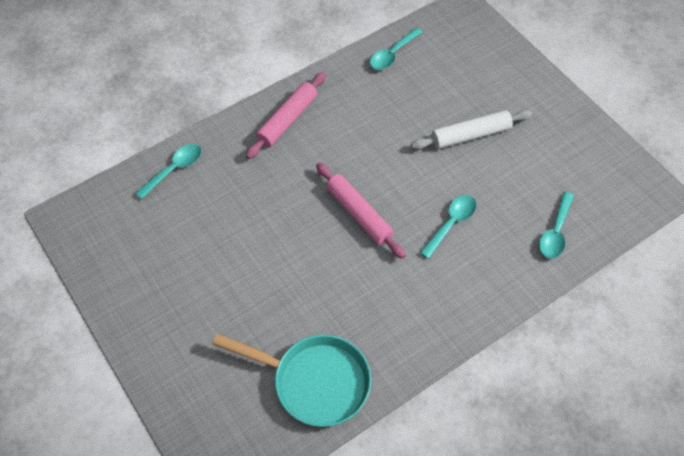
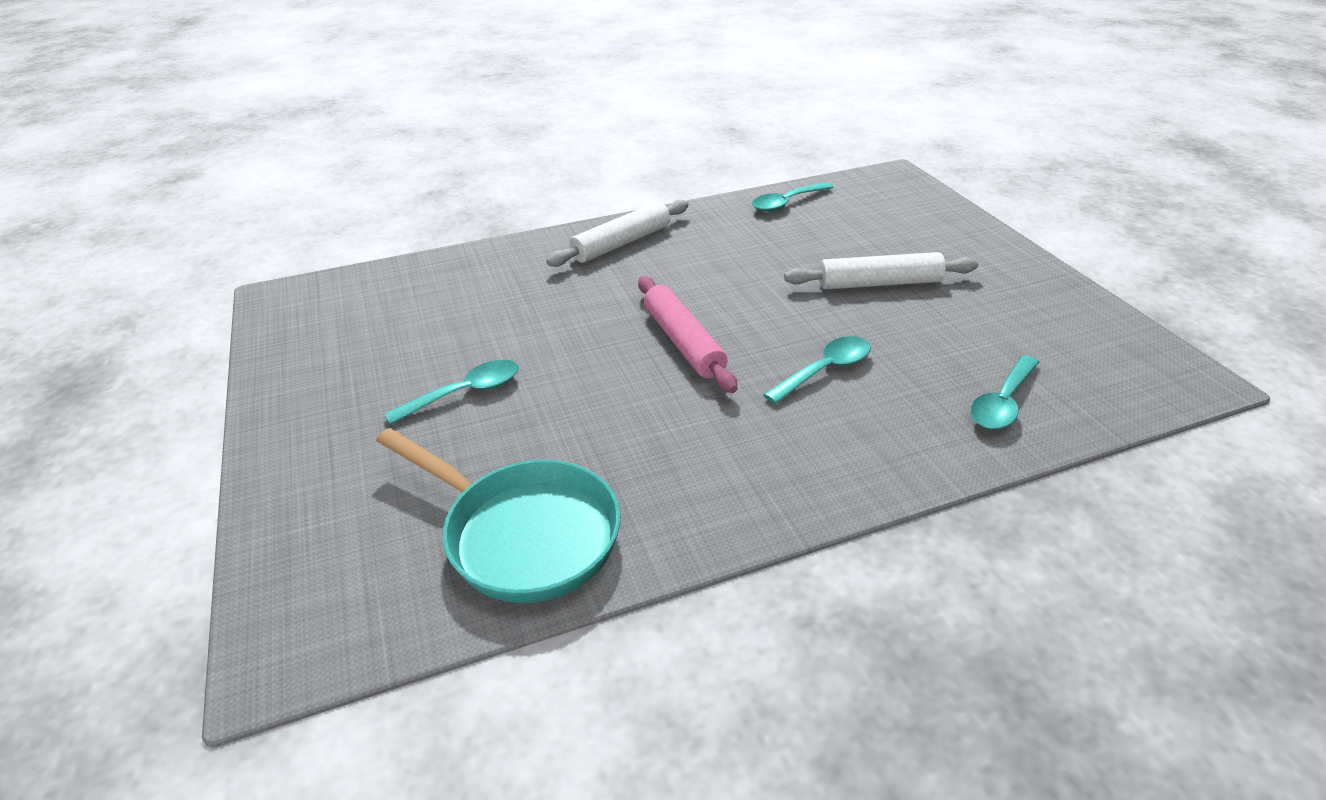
camera: 15 degrees right, 20 degrees down
turquoise spoon [135,144,202,200] -> turquoise spoon moved to [385,360,519,425]
pink rolling pin [246,72,326,159] -> white rolling pin [546,199,689,267]

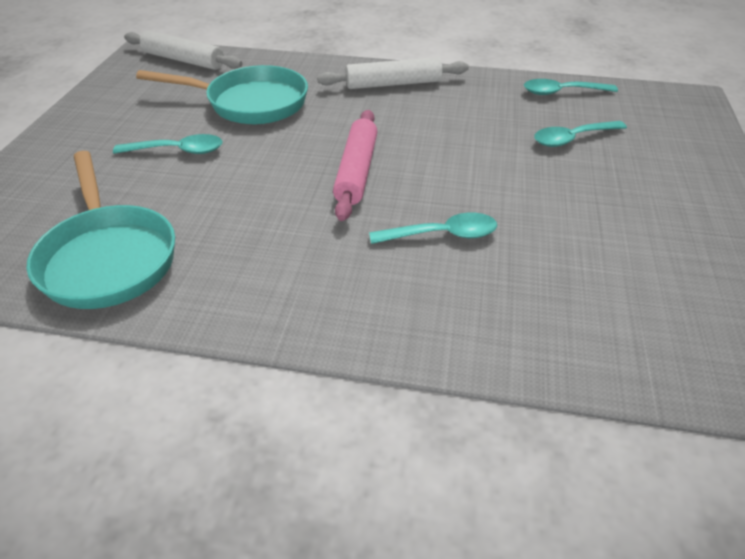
camera: 30 degrees right, 5 degrees up
white rolling pin [784,252,978,290] -> white rolling pin moved to [124,30,243,70]
turquoise spoon [970,355,1040,429] -> turquoise spoon moved to [534,121,627,147]
none -> turquoise pan [136,65,308,124]

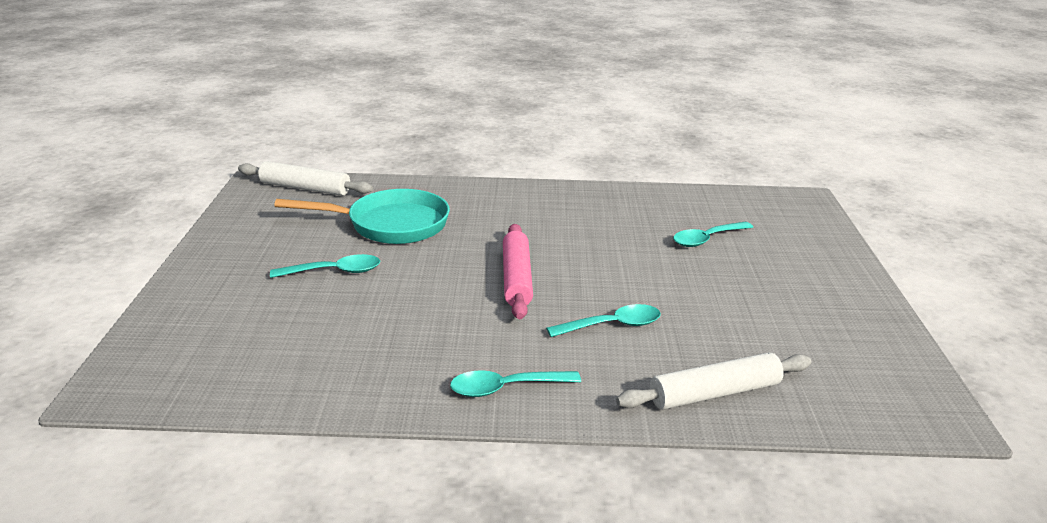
camera: 10 degrees left, 15 degrees down
turquoise pan [26,151,175,309] -> none
white rolling pin [317,57,469,89] -> white rolling pin moved to [616,352,811,410]
turquoise spoon [524,79,618,95] -> turquoise spoon moved to [450,370,581,397]

